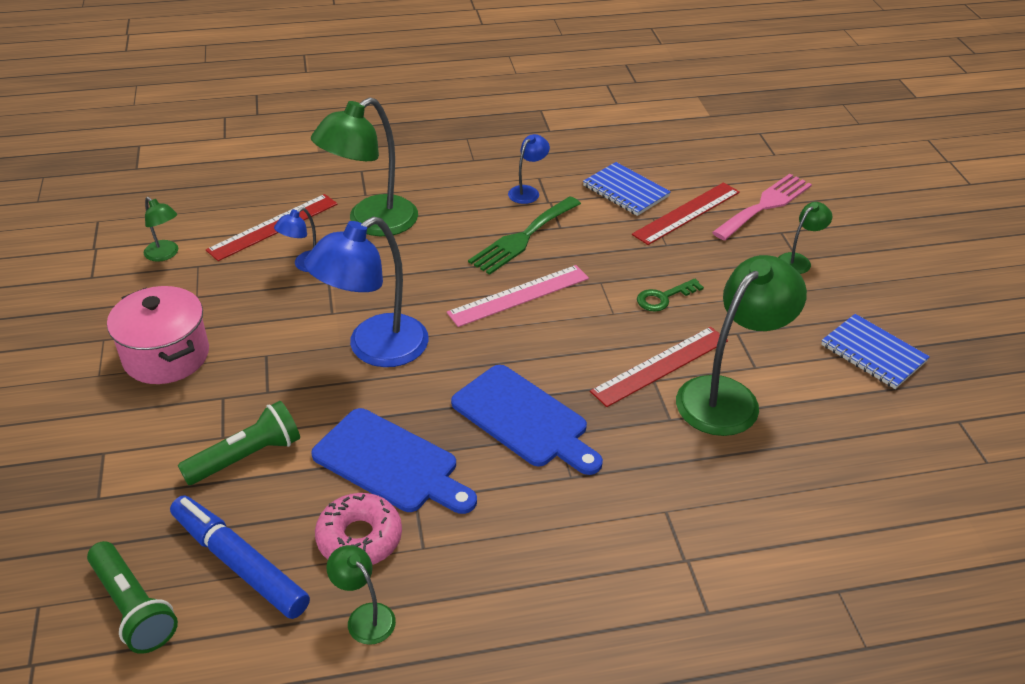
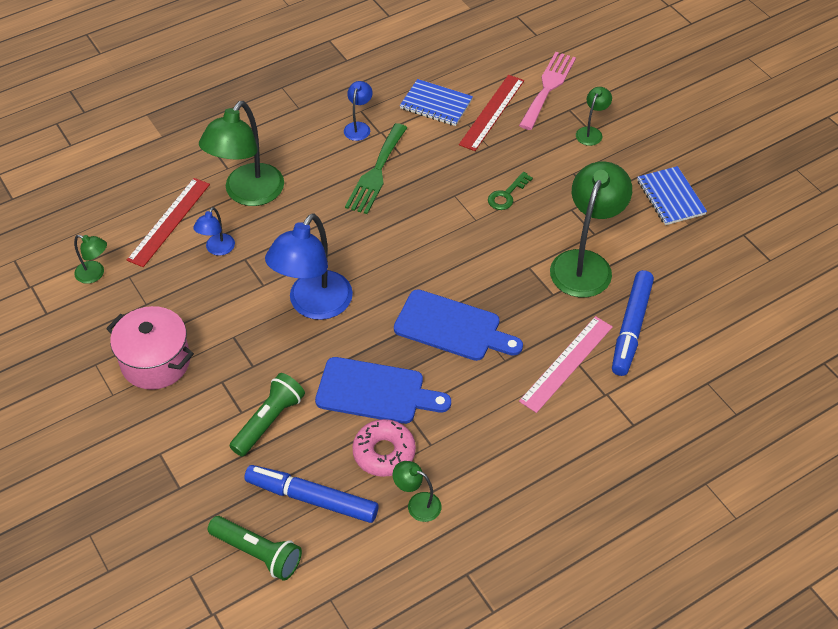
camera: 20 degrees left, 10 degrees up
pink ruler [447,265,589,327] -> pink ruler moved to [519,316,613,413]
red ruler [590,327,728,407] -> none
blue notebook [821,314,930,389] -> blue notebook turned 45 degrees clockwise [637,166,707,225]
none -> blue marker [612,270,654,376]

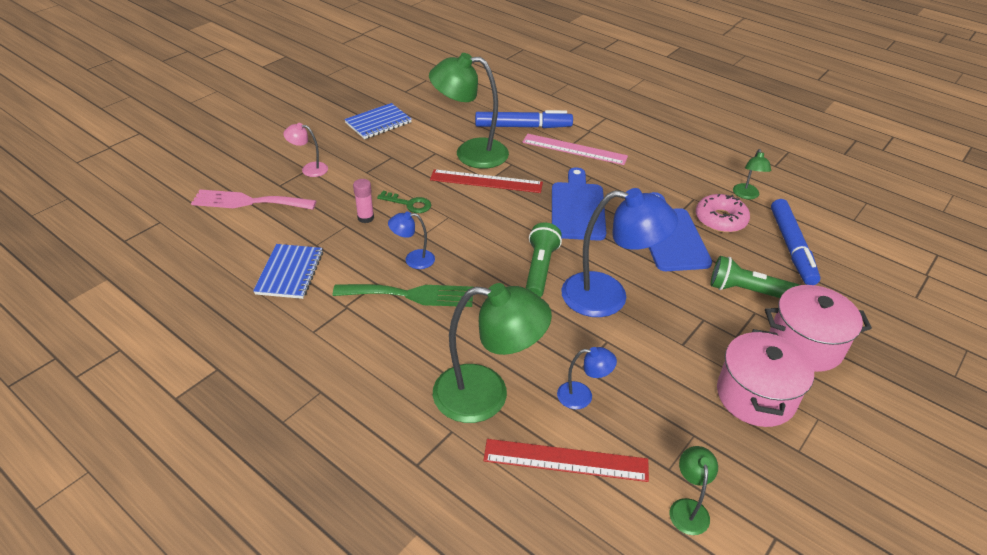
camera: 110 degrees left, 10 degrees down
green flashlight [208,516,302,581] -> green flashlight moved to [526,222,562,297]
blue lamp [344,81,373,141] -> blue lamp moved to [388,212,435,269]
red ruler [459,75,524,151] -> red ruler moved to [430,169,543,193]
green lamp [576,87,612,146] -> pink lamp [283,123,328,177]
none -> pink glue stick [353,179,374,223]
none -> pink pot [765,285,872,372]

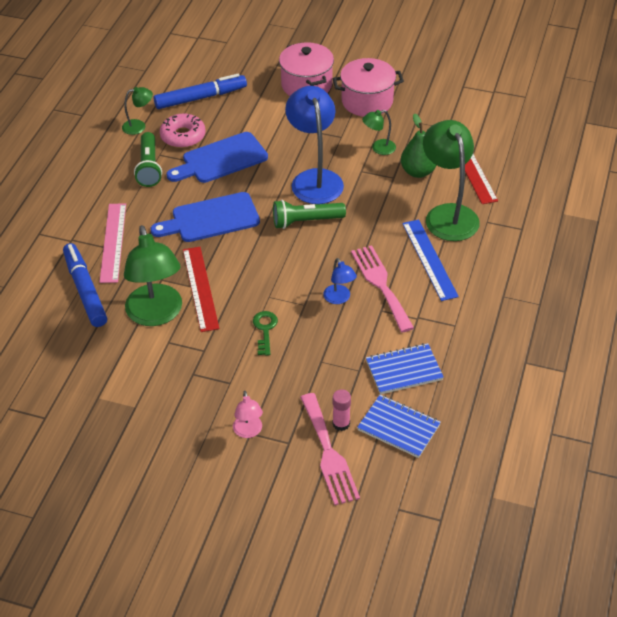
camera: 110 degrees left, 5 degrees up
green fork [333,284,473,307] -> pink fork [351,245,414,332]
blue notebook [344,103,412,139] -> blue notebook moved to [357,395,441,458]
pink glue stick [353,179,374,223] -> pink glue stick moved to [333,390,351,431]
blue lamp [557,347,617,409] -> green pear [401,113,437,178]
green lamp [670,446,718,535] -> green lamp moved to [362,110,396,155]
green flashlight [711,256,800,298] -> green flashlight moved to [134,132,162,187]
none -> blue ruler [402,220,459,301]

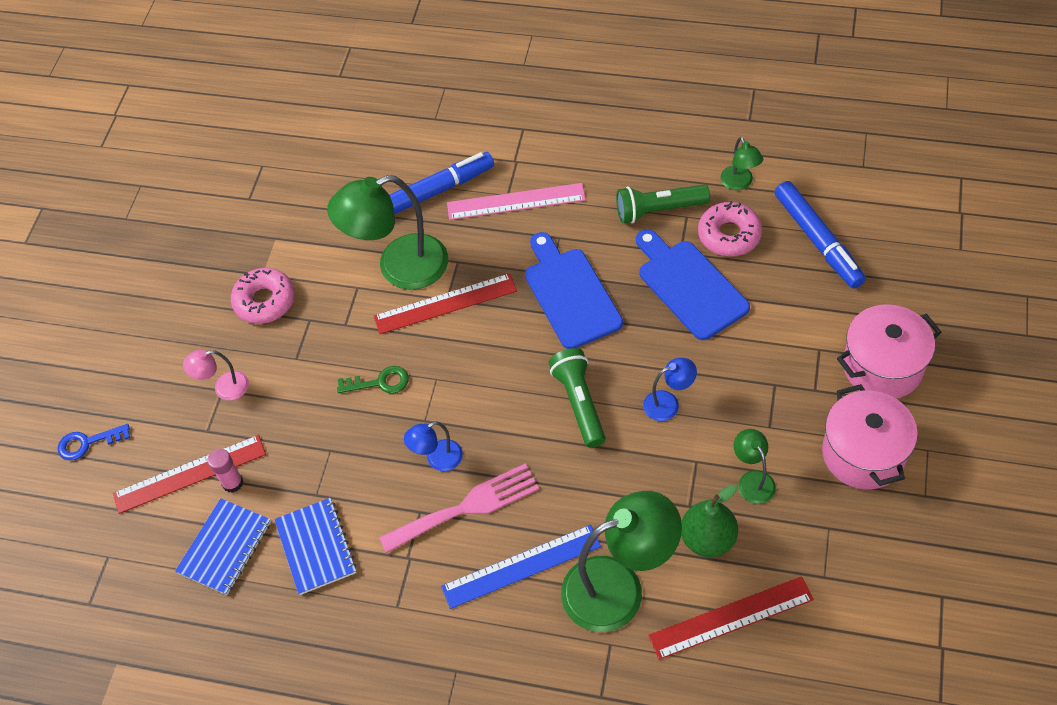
camera: 90 degrees right, 10 degrees up
blue lamp [285,86,344,204] -> blue lamp [643,358,697,421], size x0.47
pink fork [300,393,360,505] -> red ruler [113,435,266,514]
none -> blue key [58,424,130,460]
none -> pink donut [231,268,295,324]

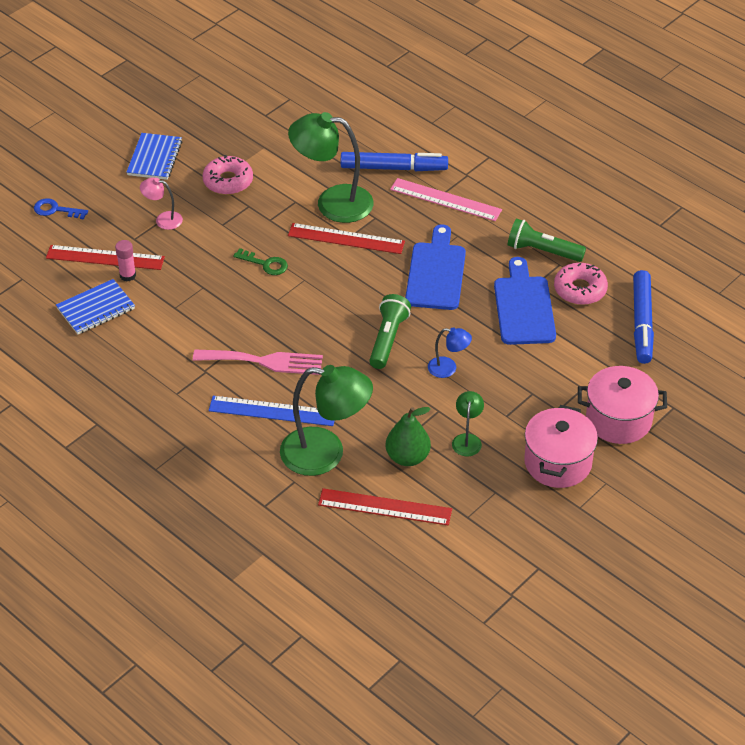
camera: 25 degrees right, 10 degrees down
blue notebook [274,498,357,595] -> blue notebook moved to [126,133,182,180]
blue lamp [404,421,463,471] -> none
green lamp [721,137,763,190] -> none

